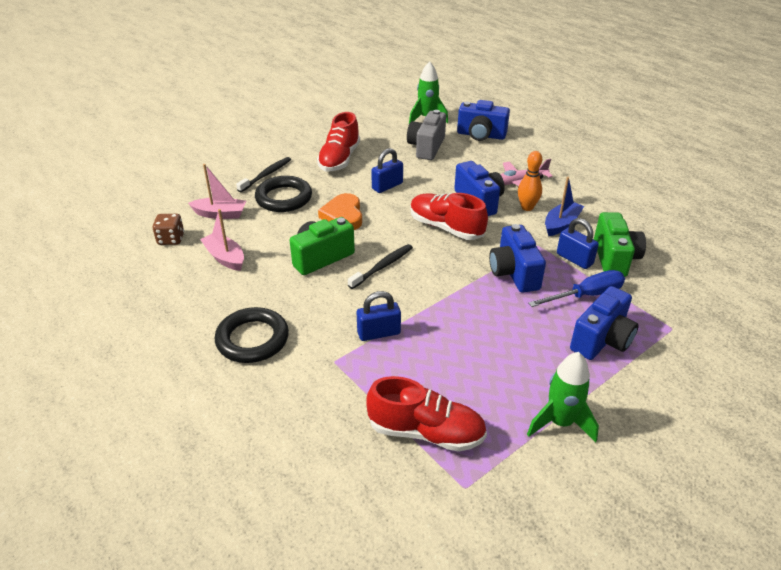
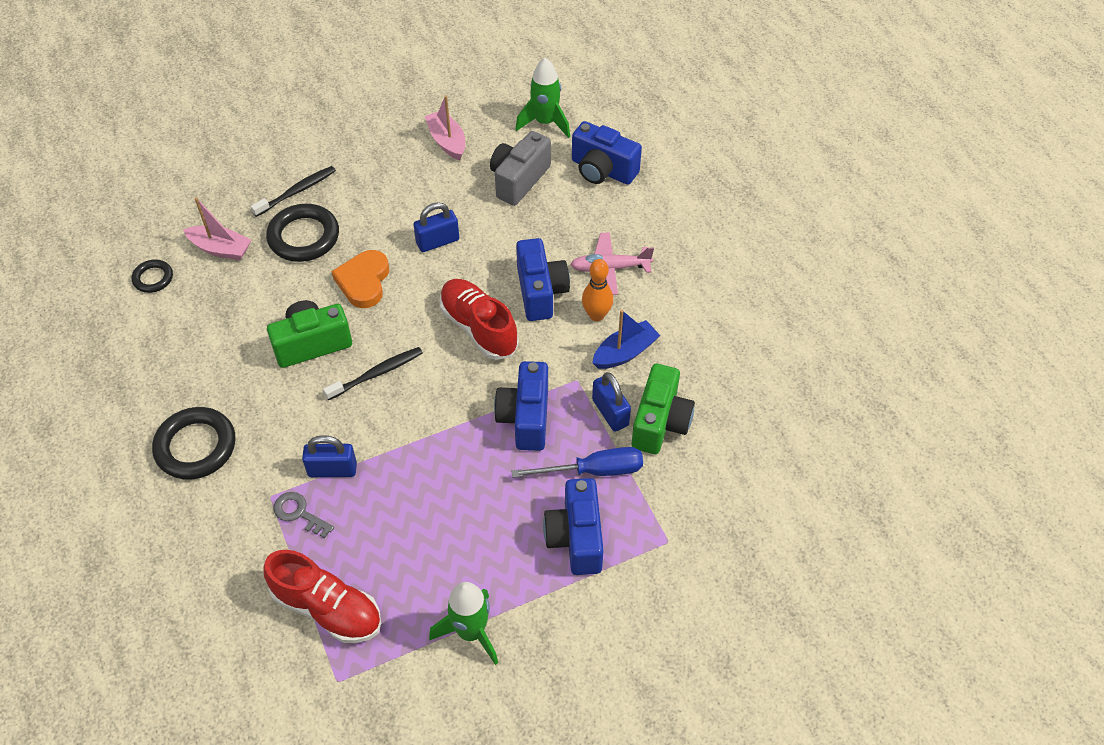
camera: 15 degrees right, 15 degrees up
brown dice [152,214,184,245] -> black ring [132,259,173,293]
pink boat [200,209,244,271] -> pink boat moved to [425,95,465,160]
red shoe [317,112,360,171] -> none
blue camera [570,286,639,360] -> blue camera turned 120 degrees clockwise [543,478,604,575]
none -> grey key [273,492,334,538]

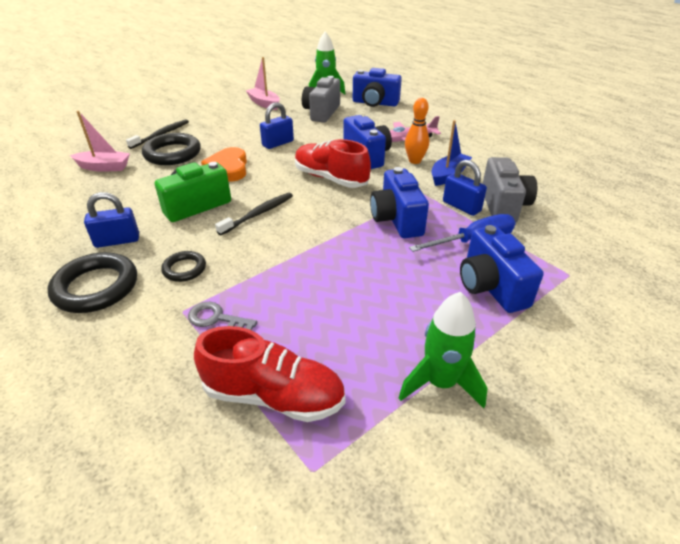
camera: 15 degrees left, 15 degrees down
black ring [132,259,173,293] -> black ring moved to [161,251,206,282]
blue padlock [302,435,357,477] -> blue padlock moved to [84,192,139,248]
green camera [632,364,695,454] -> grey camera [483,157,537,222]

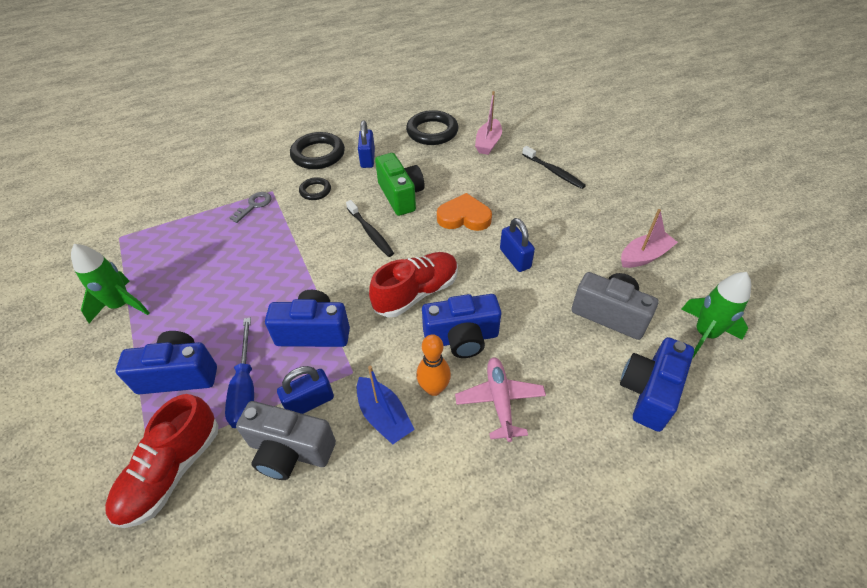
camera: 105 degrees right, 10 degrees up
black ring [142,133,201,165] -> black ring moved to [406,110,458,145]
red shoe [194,326,345,422] -> red shoe moved to [105,394,219,528]

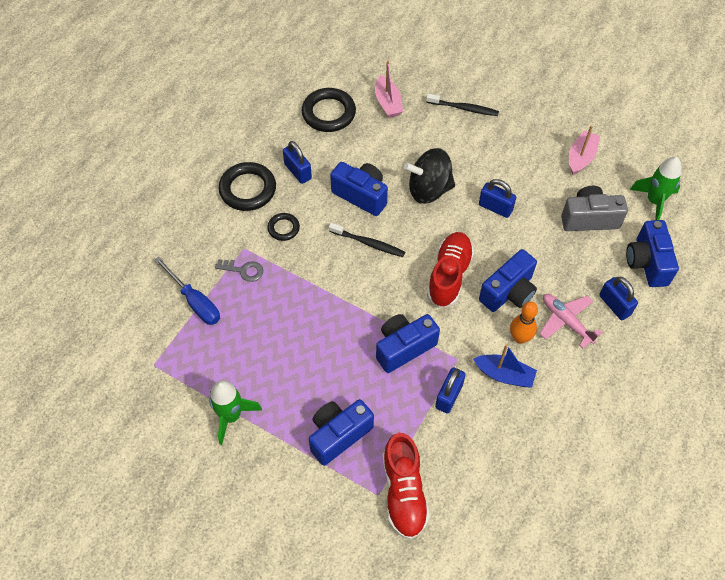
camera: 35 degrees left, 10 degrees up
blue screwdriver [225,318,254,428] -> blue screwdriver moved to [155,257,220,325]
grey key [229,192,271,223] -> grey key turned 105 degrees clockwise [215,259,263,282]
grey camera [236,401,336,480] -> none
green camera [375,153,425,216] -> blue camera [330,162,388,216]
orange heart [437,193,492,231] -> black spinning top [404,148,455,204]
none -> blue padlock [599,277,638,320]

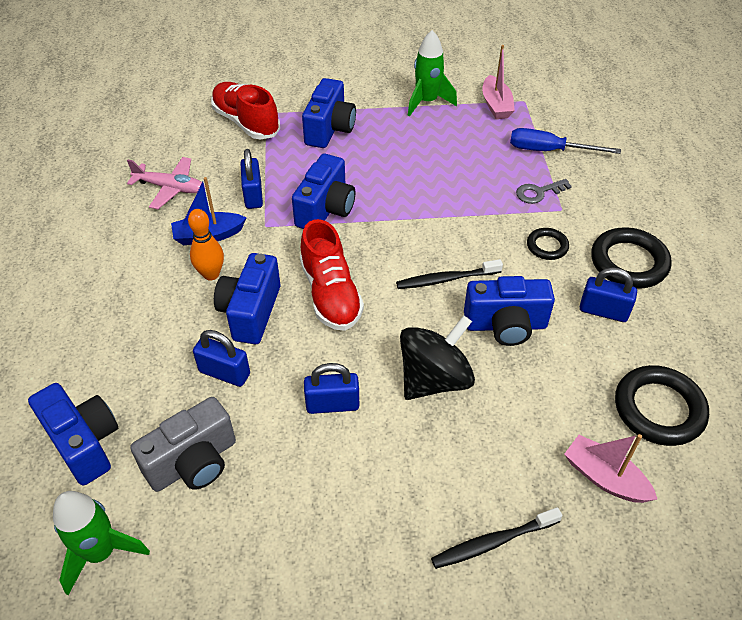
camera: 145 degrees right, 10 degrees down
pink plane [540,294,602,349] -> pink plane moved to [127,157,205,209]
pink boat [569,125,600,175] -> pink boat moved to [482,45,515,119]
blue padlock [599,277,638,320] -> blue padlock moved to [193,330,250,387]

